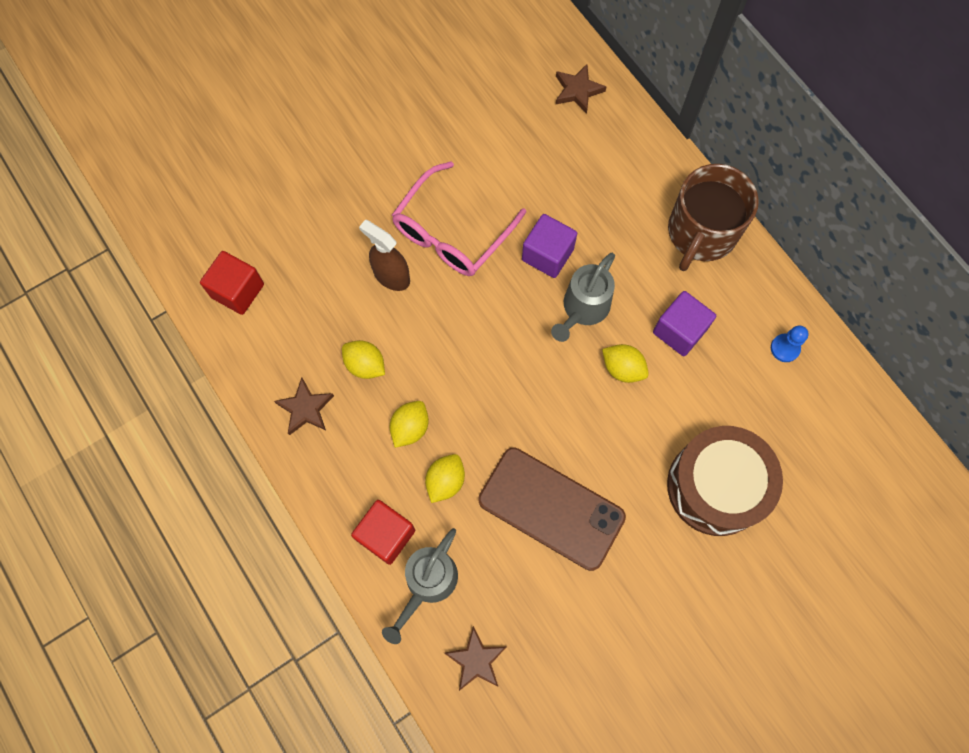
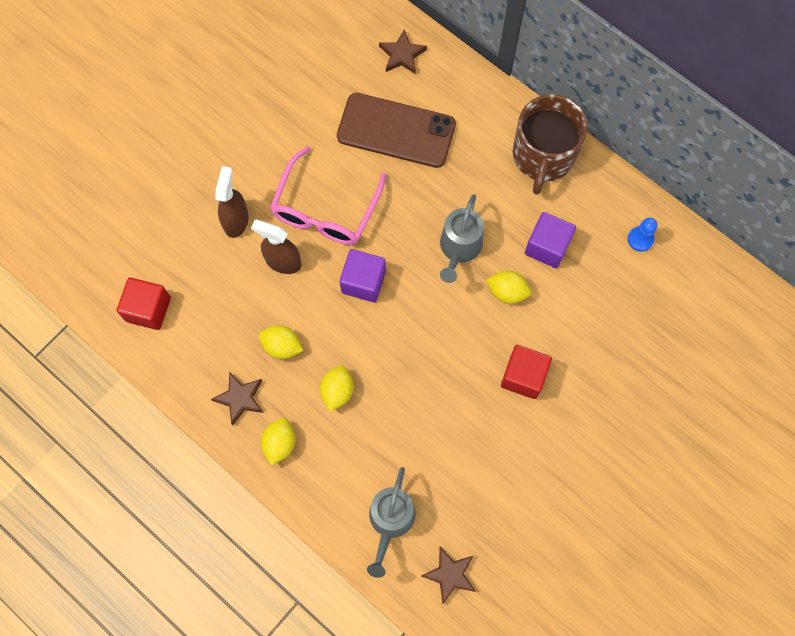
camera: 15 degrees left, 0 degrees up
red cube [351,500,415,565] -> red cube moved to [501,345,552,399]
yellow lemon [425,454,465,503] -> yellow lemon moved to [261,418,295,466]
brown phone [478,447,626,571] -> brown phone moved to [337,93,456,168]
purple cube [522,214,577,278] -> purple cube moved to [340,249,386,302]
brown drum [667,426,783,536] -> none
none -> brown spray bottle [215,166,249,238]

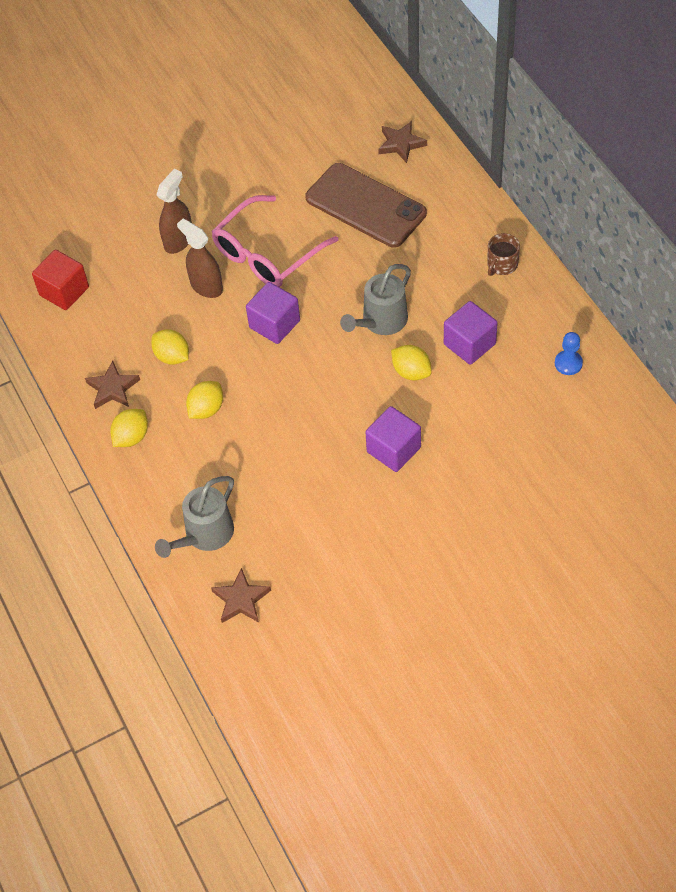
camera: 25 degrees right, 15 degrees down
red cube [501,345,552,399] -> purple cube [366,406,421,472]
brown mug [513,94,588,195] -> brown mug [487,233,520,276], size x0.45

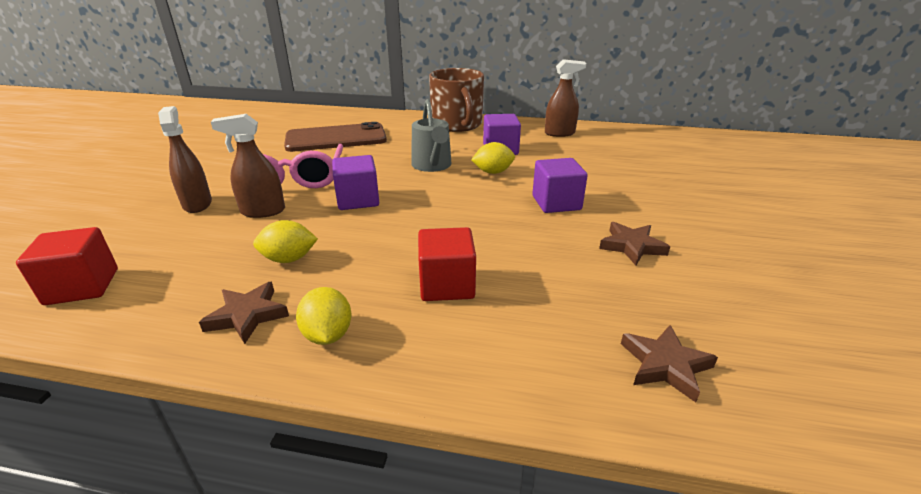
camera: 55 degrees left, 25 degrees down
grey watering can [155,476,234,558] -> none
yellow lemon [186,381,223,419] -> none
brown star [378,121,427,163] -> brown star moved to [599,222,670,265]
brown mug [487,233,520,276] -> brown mug [429,68,484,132], size x2.20
blue pawn [555,332,583,375] -> brown spray bottle [545,59,586,137]
none -> red cube [418,227,476,301]

